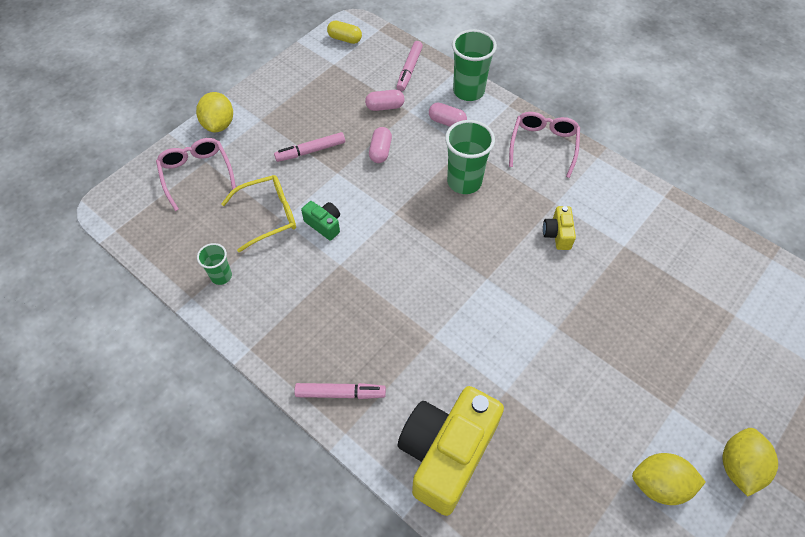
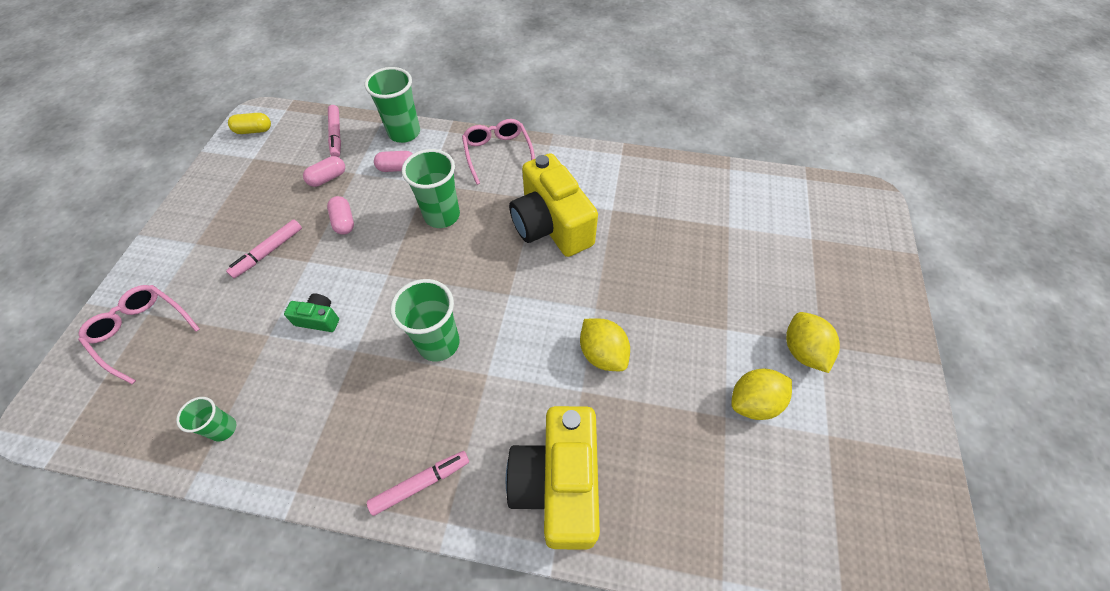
camera: 30 degrees left, 0 degrees up
yellow lemon [196,92,233,132] -> yellow lemon moved to [580,319,630,371]
yellow glasses [221,175,296,252] -> none
yellow camera [543,206,576,250] -> yellow camera [509,153,598,257], size x2.31
none -> green cup [390,279,460,362]

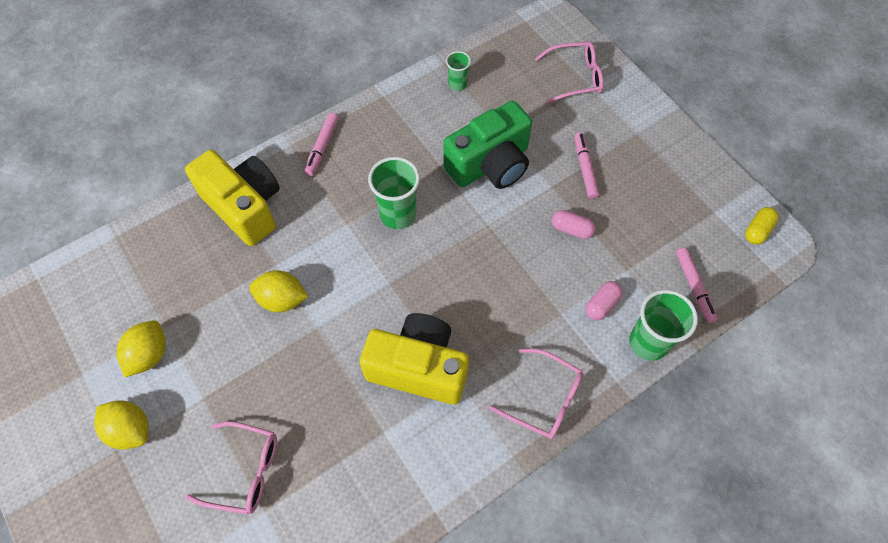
camera: 135 degrees right, 5 degrees up
green camera [284,294,339,332] -> green camera [443,101,532,189], size x2.31
pink capsule [303,156,345,187] -> none
pink marker [328,105,341,157] -> pink marker turned 135 degrees counterclockwise [676,247,718,323]
green cup [402,149,460,228] -> none
none -> pink glasses [186,421,277,514]

